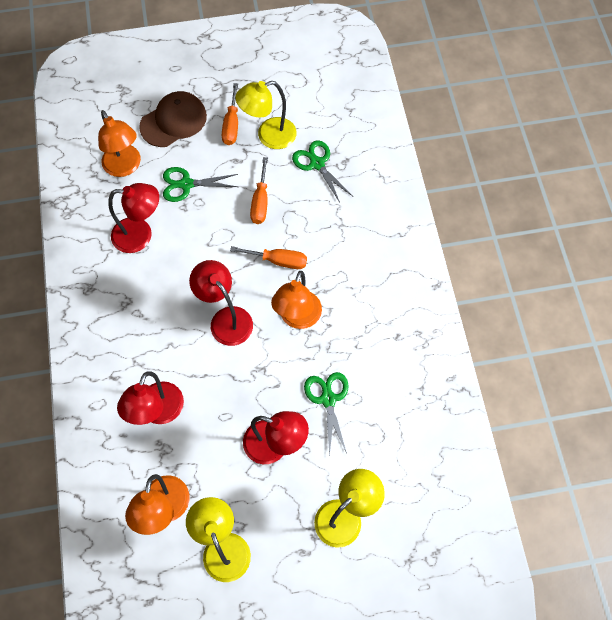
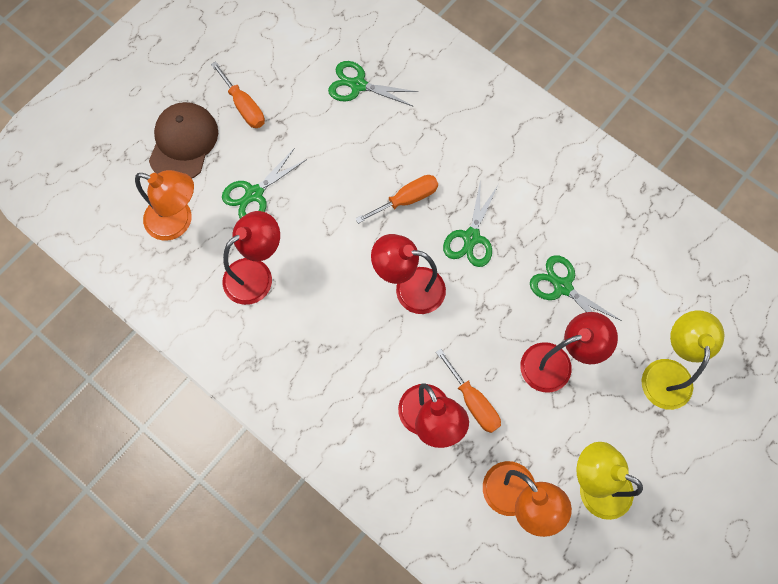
camera: 40 degrees left, 5 degrees up
yellow lamp [235,81,297,149] -> none
orange screwdriver [250,157,268,224] -> orange screwdriver moved to [436,349,501,433]
orange lamp [271,271,322,329] -> green scissors [443,179,498,267]

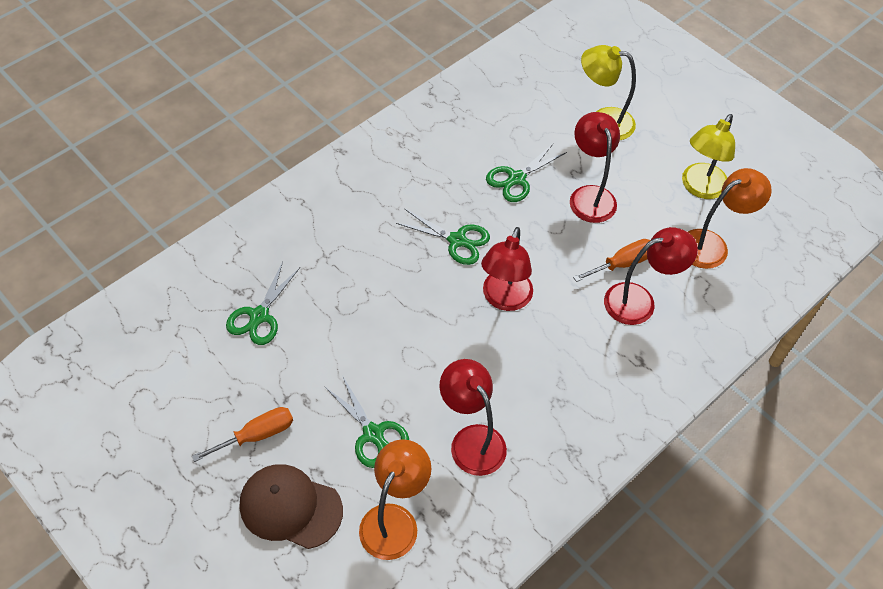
camera: 85 degrees left, 15 degrees down
orange screwdriver [355,175,438,224] -> none

